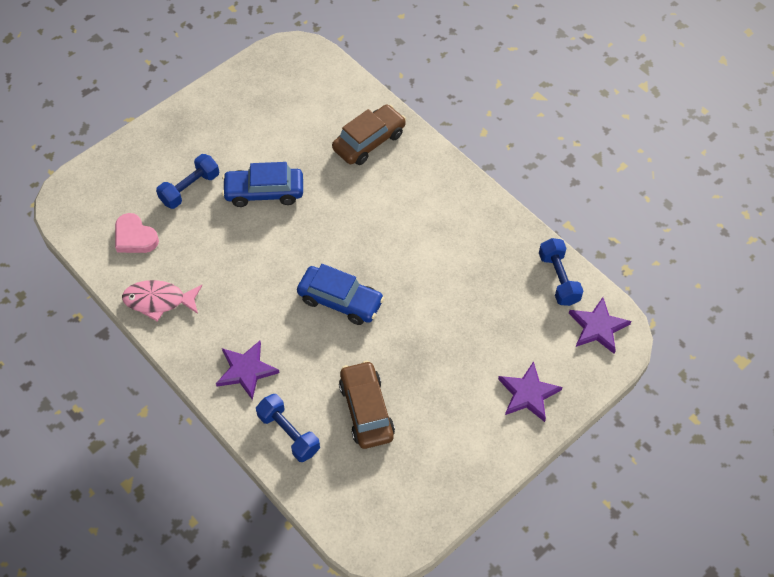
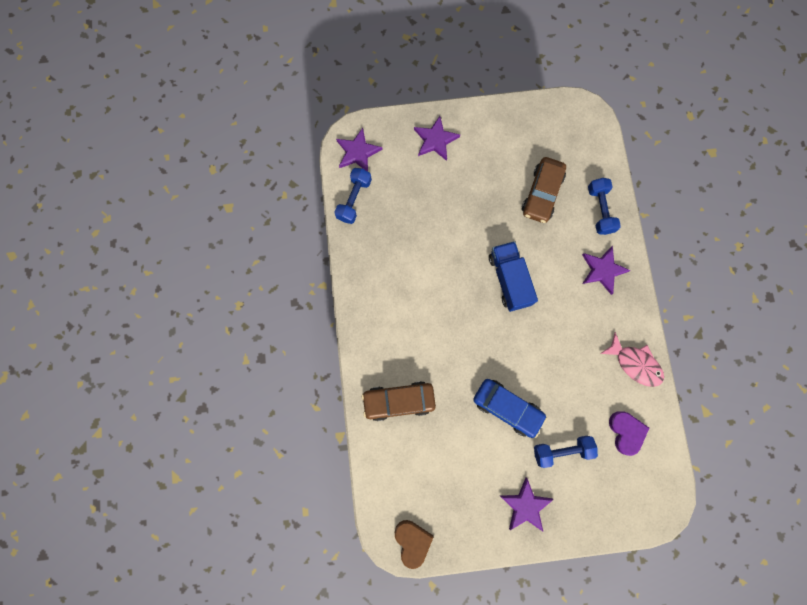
camera: 145 degrees left, 20 degrees up
pink heart [115,213,159,253] -> purple heart [609,411,649,456]
blue car [297,264,384,325] -> blue truck [489,241,538,312]
none -> brown heart [395,520,434,569]
none -> purple star [500,477,554,531]

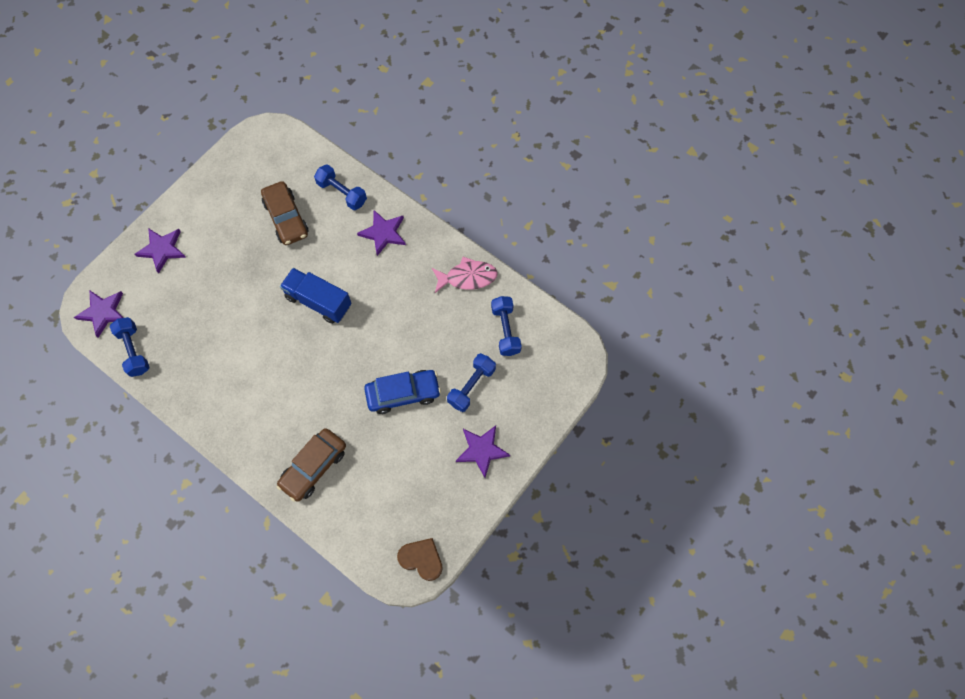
camera: 45 degrees left, 10 degrees down
purple heart [609,411,649,456] -> blue dumbbell [491,296,522,356]

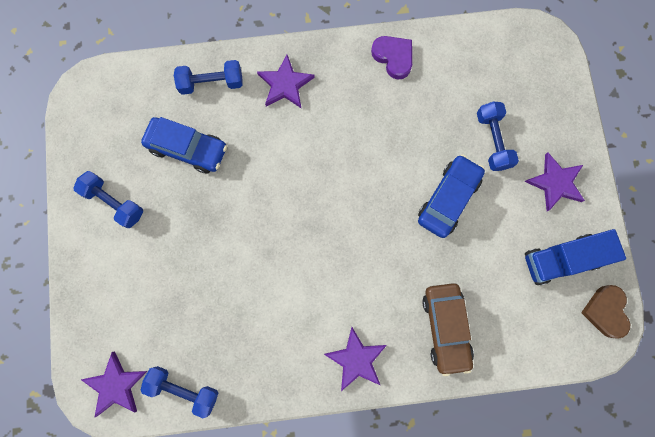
camera: 45 degrees left, 10 degrees up
purple star [134,228,186,273] -> purple star moved to [324,327,387,391]
brown car [261,181,309,245] -> blue car [141,117,227,173]
blue truck [280,268,351,324] -> blue truck moved to [525,229,626,285]
brown heart [397,538,443,581] -> brown heart turned 75 degrees counterclockwise [581,285,630,339]
pink fish [432,257,498,293] -> purple heart [371,36,412,80]
blue dumbbell [491,296,522,356] -> blue dumbbell moved to [73,171,143,228]

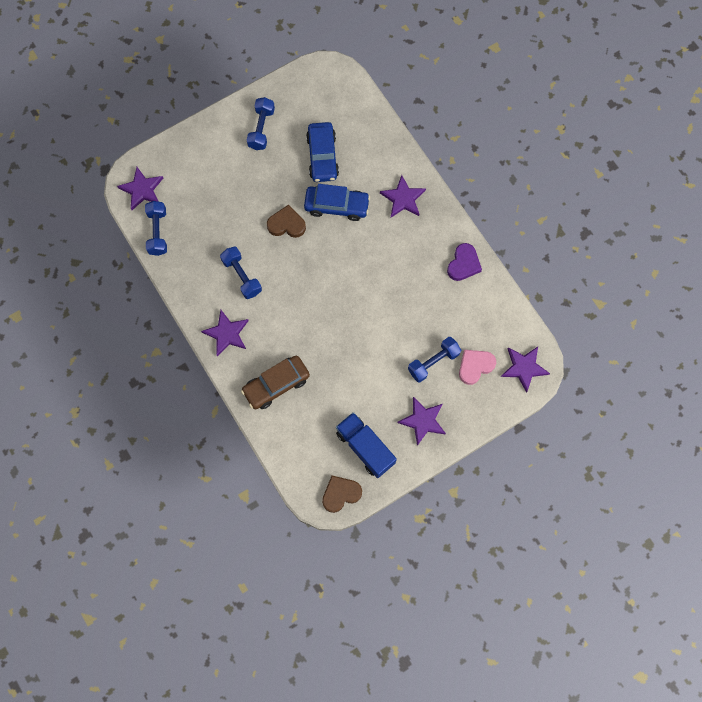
camera: 65 degrees right, 5 degrees down
blue dumbbell [174,60,243,95] -> blue dumbbell moved to [220,246,262,299]
blue car [418,155,485,238] -> blue car moved to [304,184,370,221]
none -> brown heart [267,205,306,238]
none -> pink heart [459,350,496,385]
none -> purple star [501,347,550,393]

